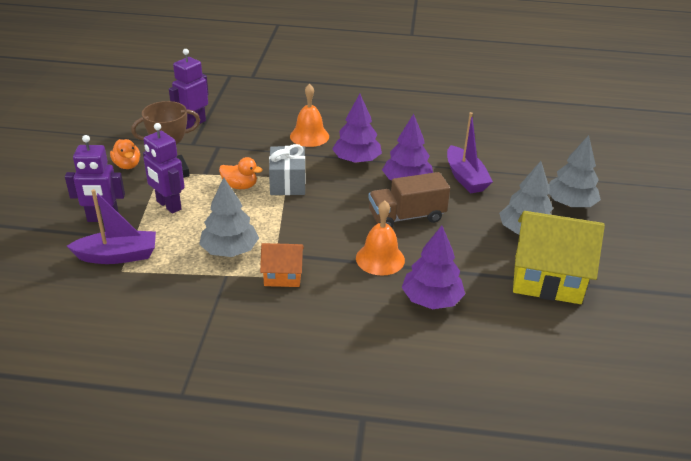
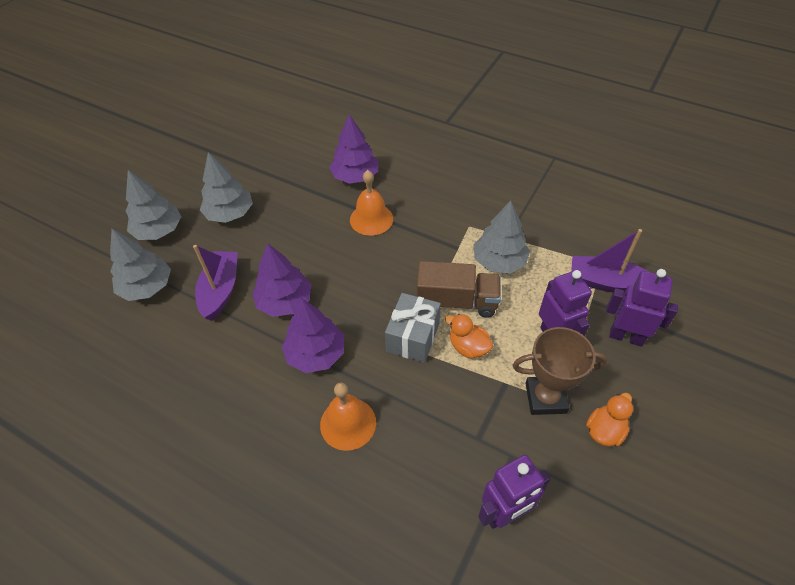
camera: 155 degrees left, 15 degrees up
orange duck [110,139,140,169] -> orange duck turned 45 degrees clockwise [586,393,633,447]
orange house [260,243,304,287] -> none
brown truck [368,172,450,228] -> brown truck moved to [417,261,501,318]
yellow house [513,211,605,304] -> none
none -> grey tree [110,229,171,301]

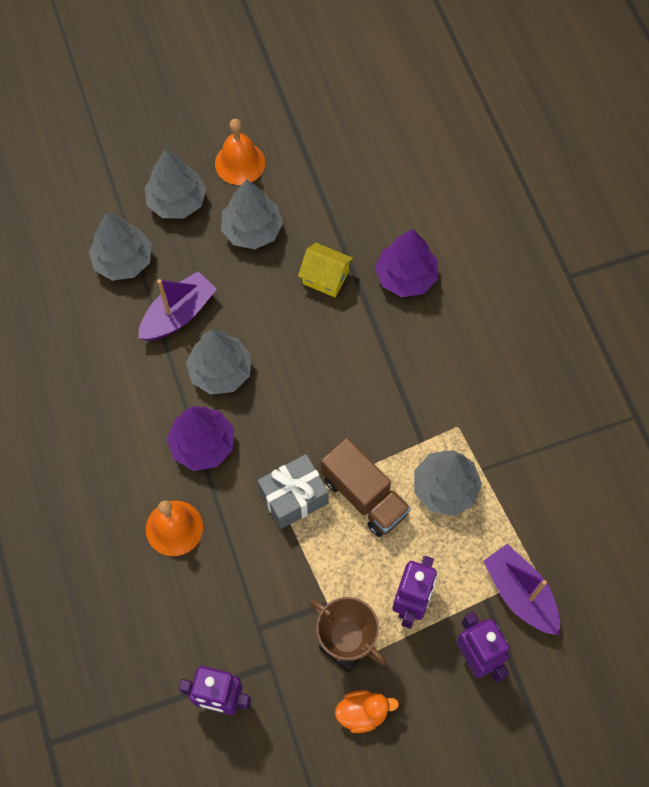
camera: 40 degrees right, 15 degrees up
purple tree [252,243,312,317] -> grey tree [186,330,252,395]
orange bell [350,170,393,236] -> orange bell moved to [215,119,265,185]
orange duck [445,314,493,359] -> none
none -> yellow house [298,243,353,297]

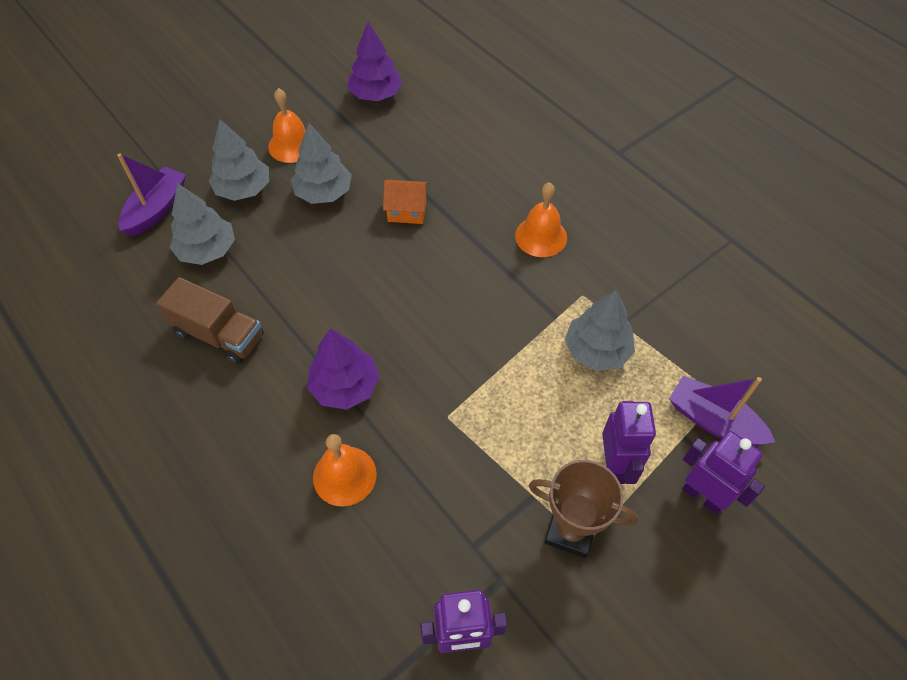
camera: 20 degrees left, 10 degrees down
purple boat [138,271,217,341] -> purple boat moved to [117,153,186,237]
grey tree [186,330,252,395] -> none
grey gift [257,454,329,529] -> none
yellow house [298,243,353,297] -> orange house [383,180,428,224]
brown truck [321,438,411,537] -> brown truck moved to [156,277,263,364]
orange duck [335,690,399,733] -> none
purple tree [375,229,438,297] -> purple tree moved to [348,22,403,101]
none -> orange bell [515,182,567,257]

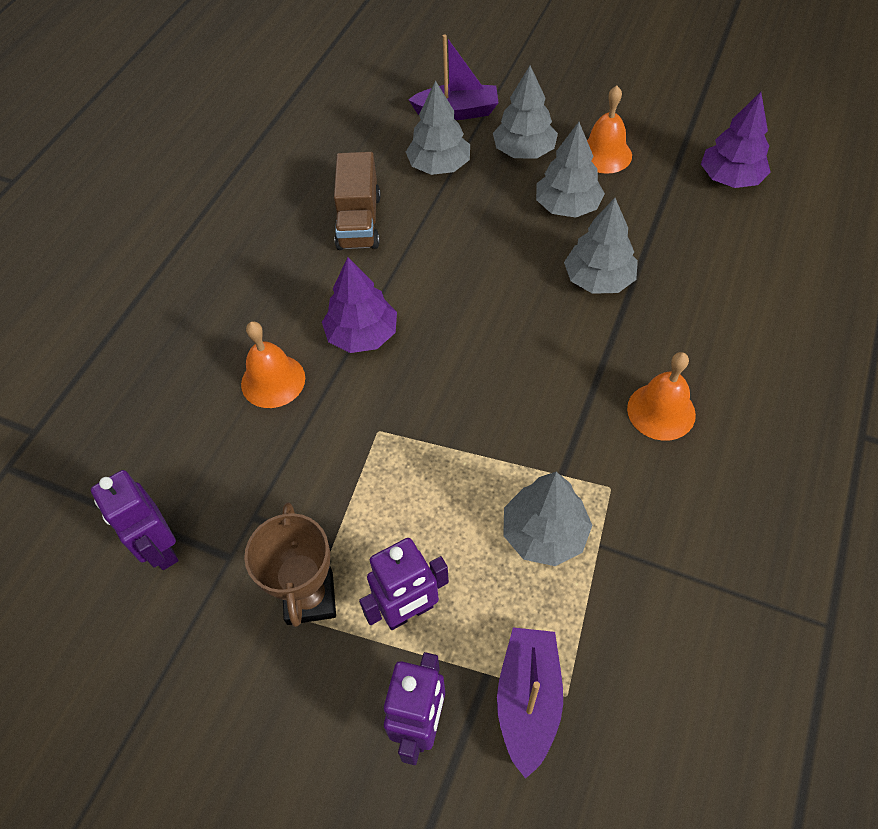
camera: 65 degrees right, 0 degrees up
orange house [383,180,428,224] -> grey tree [564,198,638,294]

